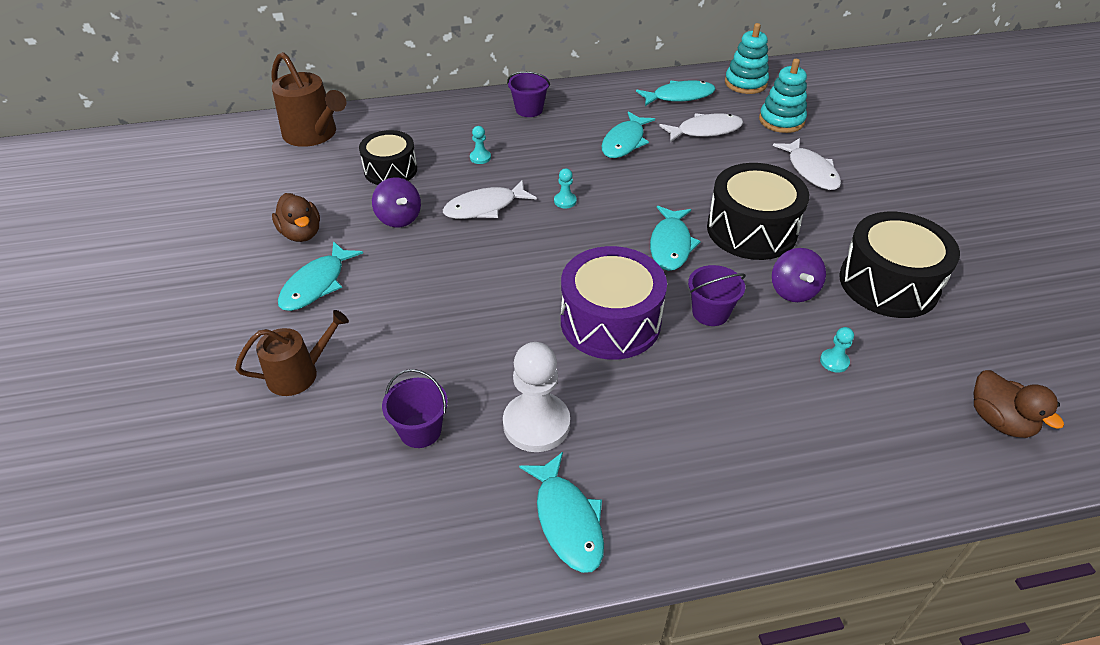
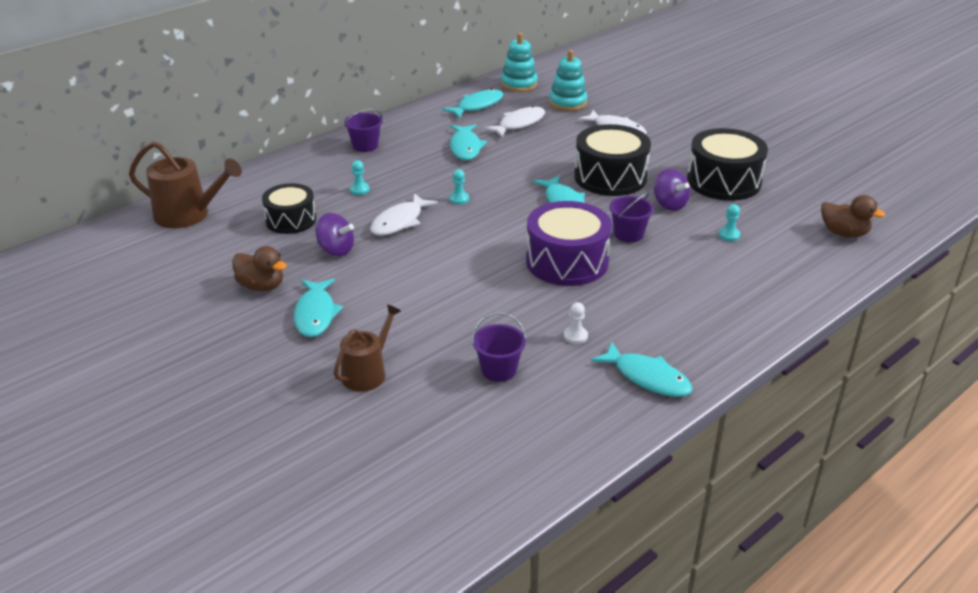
camera: 30 degrees left, 10 degrees down
white pawn [503,342,570,452] -> white pawn [564,302,588,344], size x0.45

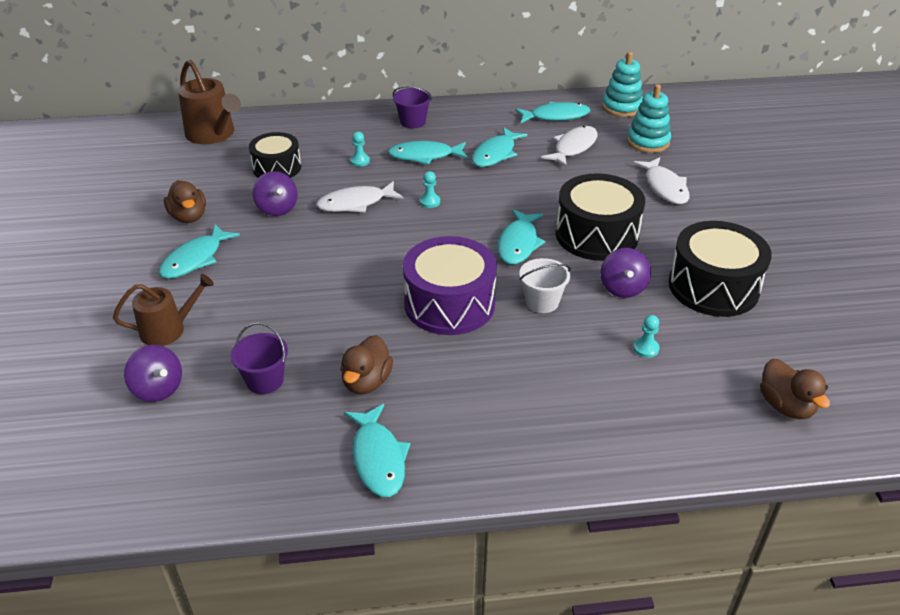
camera: 35 degrees right, 5 degrees up
white fish [483,106,545,138] -> white fish turned 45 degrees counterclockwise [541,126,598,167]
white pawn [564,302,588,344] -> brown duck [341,335,393,394]
purple bucket [609,192,654,242] -> white bucket [519,258,571,313]
none -> purple spinning top [124,345,182,402]
none -> turquoise fish [388,141,468,165]

